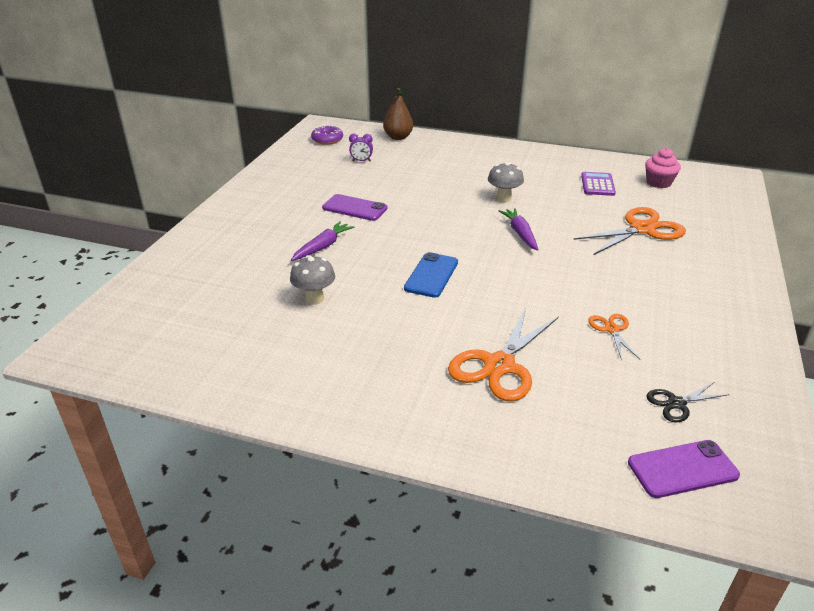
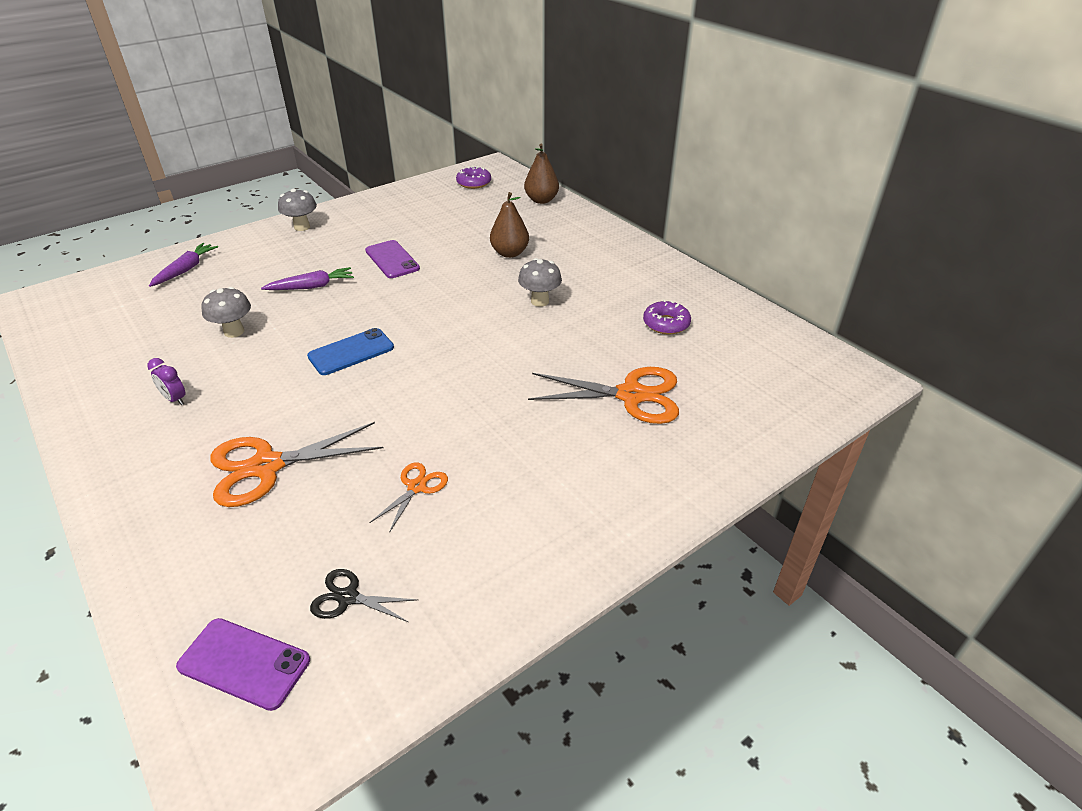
camera: 35 degrees right, 5 degrees up
purple clock [349,134,373,162] -> purple clock moved to [147,358,186,405]
purple carrot [499,208,539,251] -> purple carrot moved to [149,243,218,287]
purple calculator [581,172,616,196] -> purple donut [643,300,691,334]
pink cupcake [645,148,681,188] -> none
none -> grey mushroom [278,188,317,231]
none -> brown pear [490,192,529,258]

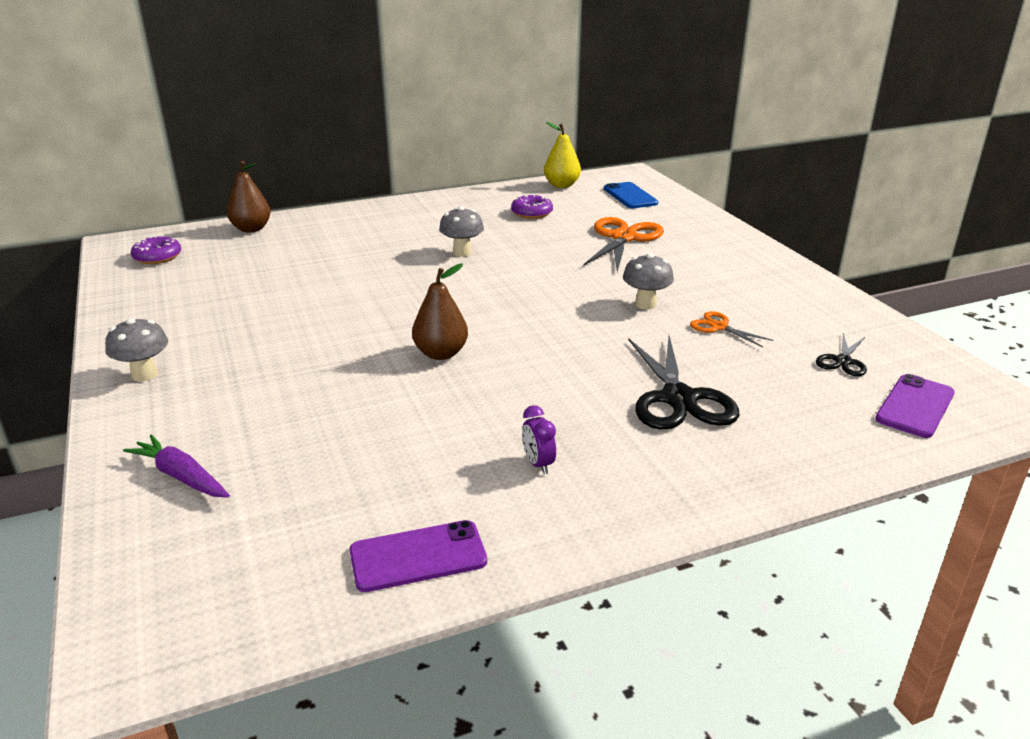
camera: 75 degrees left, 10 degrees down
purple clock [147,358,186,405] -> purple clock turned 105 degrees clockwise [522,405,556,474]
grey mushroom [201,287,251,338] -> grey mushroom moved to [623,253,674,310]
orange scissors [210,422,383,507] -> black scissors [628,336,740,430]
purple carrot [261,267,354,290] -> none
blue phone [307,328,394,375] -> blue phone moved to [604,182,658,208]
purple phone [365,240,420,278] -> purple phone moved to [350,520,487,592]
brown pear [490,192,529,258] -> brown pear moved to [412,264,468,360]
none -> yellow pear [544,122,581,188]

